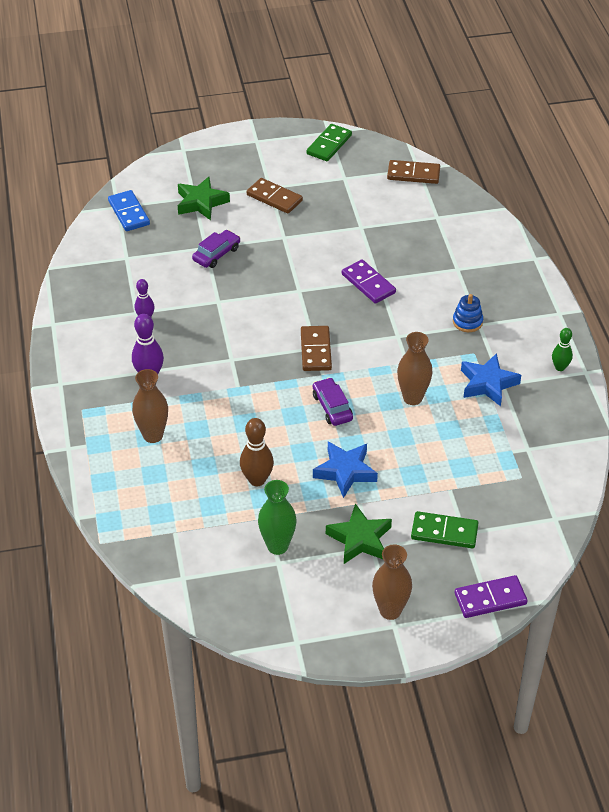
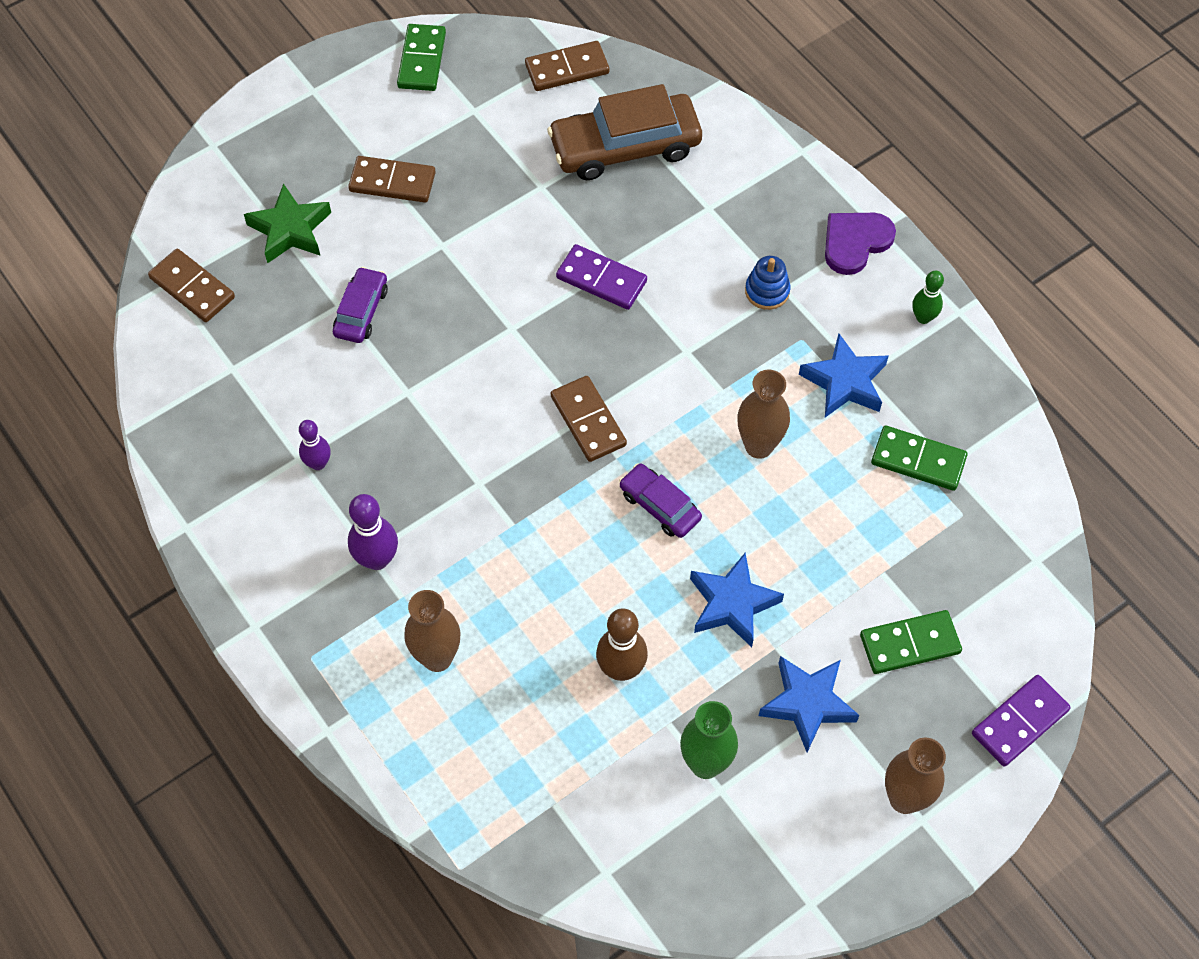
camera: 25 degrees left, 15 degrees up
blue domino [108,190,150,231] -> brown domino [148,249,235,322]
green star [326,504,392,564] -> blue star [759,656,859,752]
none -> brown car [547,84,702,180]
none -> purple heart [825,213,896,275]
none -> green domino [871,426,968,491]

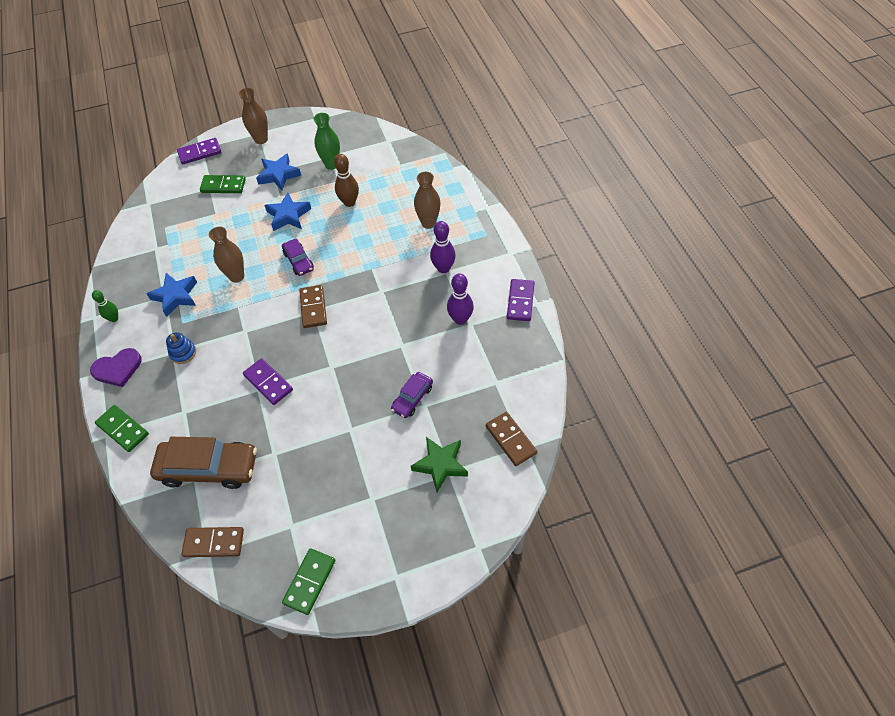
camera: 160 degrees left, 5 degrees down
purple bowling pin [299,420,331,470] -> purple bowling pin [447,273,474,325], size x1.54
brown domino [348,156,436,202] -> none
green domino [871,426,968,491] -> green domino moved to [95,405,149,452]
none -> purple domino [507,279,535,321]

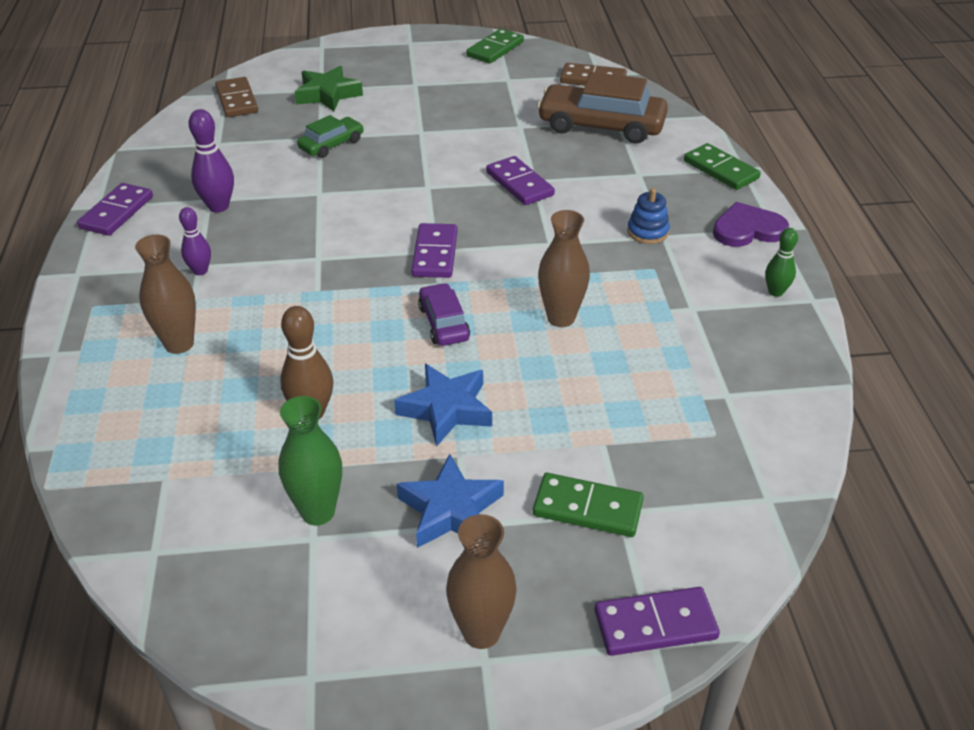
camera: 170 degrees left, 15 degrees down
blue star [147,273,197,317] -> none
brown domino [299,285,327,328] -> purple domino [411,223,458,278]
purple car [391,372,433,418] -> green car [297,115,364,158]
purple bowling pin [430,221,456,273] -> purple bowling pin [179,207,211,275], size x0.65

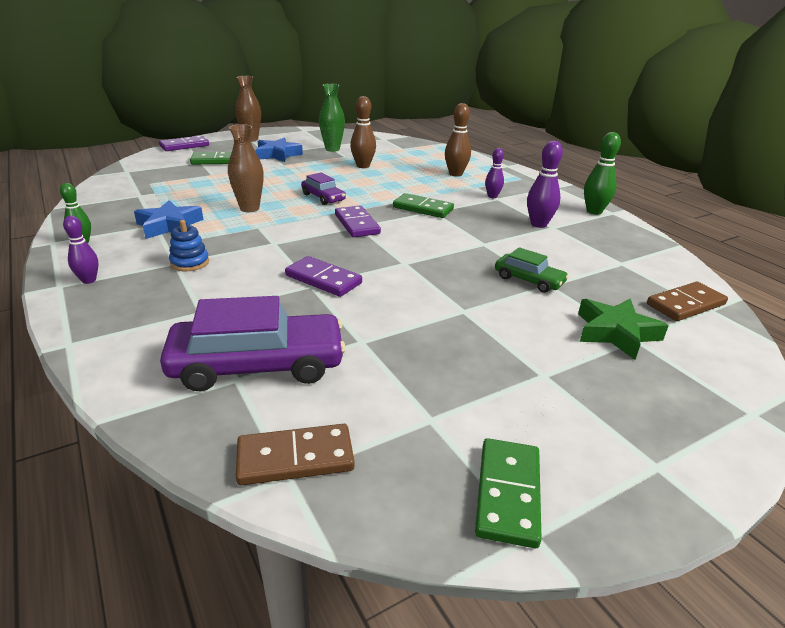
camera: 155 degrees right, 10 degrees down
purple domino [77,183,153,236] -> green bowling pin [584,132,621,215]
brown vase [135,235,196,354] -> brown bowling pin [445,103,471,177]
brown domino [215,77,258,117] -> brown domino turned 75 degrees counterclockwise [647,282,728,321]
green car [297,115,364,158] -> green car turned 75 degrees counterclockwise [495,247,569,293]
blue star [394,364,492,447] -> blue star moved to [134,200,203,239]
brown car [537,72,668,144] -> purple car [160,296,346,391]
green domino [684,143,761,190] -> green domino moved to [393,193,454,218]
purple heart [713,202,789,247] -> purple bowling pin [63,216,98,284]

